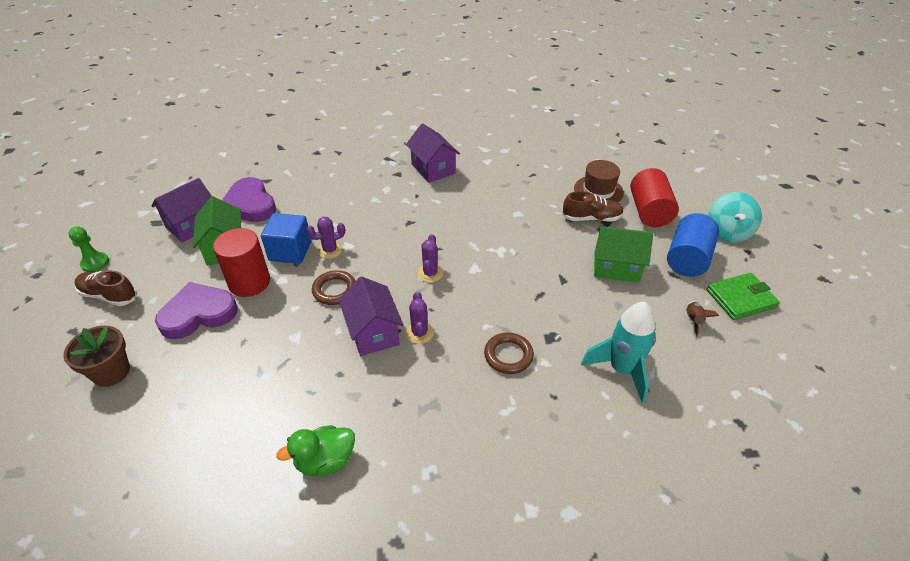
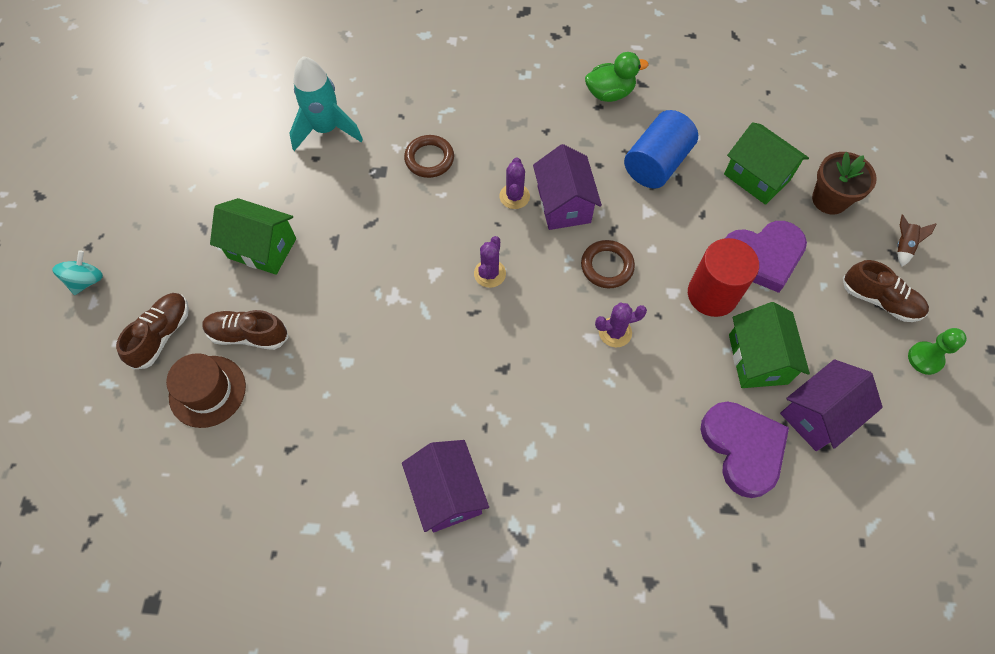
camera: 170 degrees left, 20 degrees up
blue cube [261,213,311,264] -> none
red cylinder [630,168,679,227] -> brown shoe [116,293,189,369]
blue cylinder [667,213,719,277] -> blue cylinder moved to [624,110,698,188]
brown rocket [686,302,719,337] -> brown rocket moved to [897,215,937,267]
green wallet [706,273,780,320] -> none
turquoise spinning top [708,192,762,243] -> turquoise spinning top [52,250,103,295], size x0.66
none -> green house [724,122,809,205]

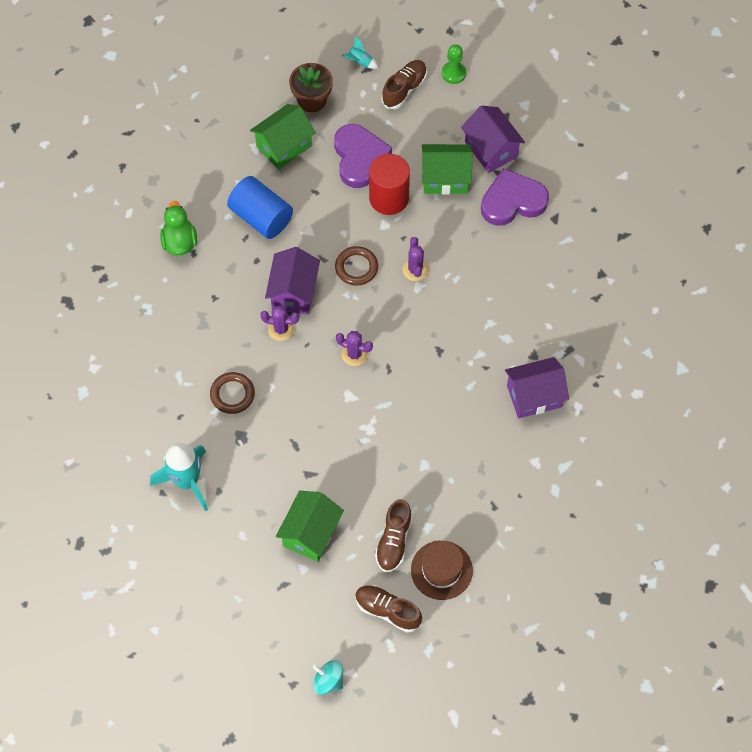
camera: 85 degrees left, 0 degrees up
purple house [533,144,602,230] -> purple house turned 75 degrees counterclockwise [265,247,320,315]
brown rocket [897,215,937,267] -> turquoise rocket [342,36,378,69]

